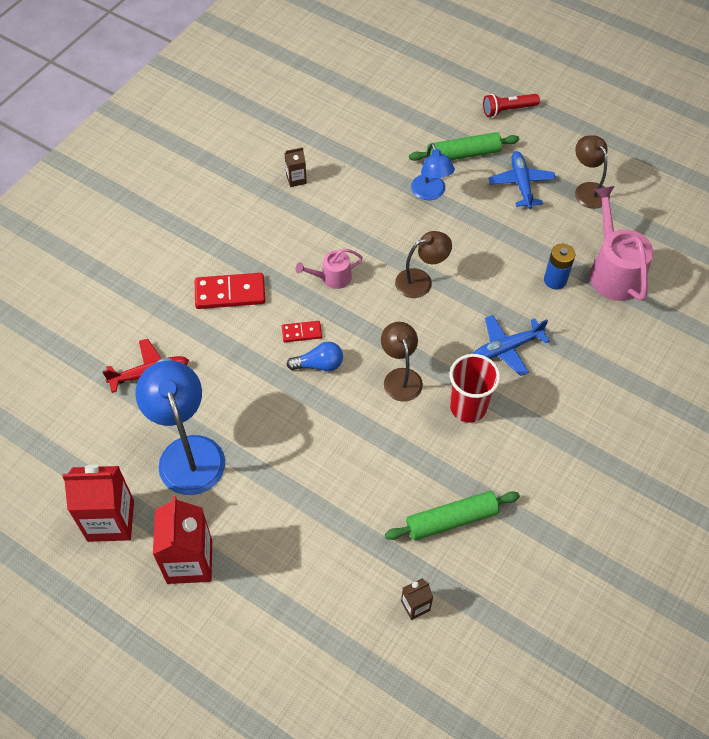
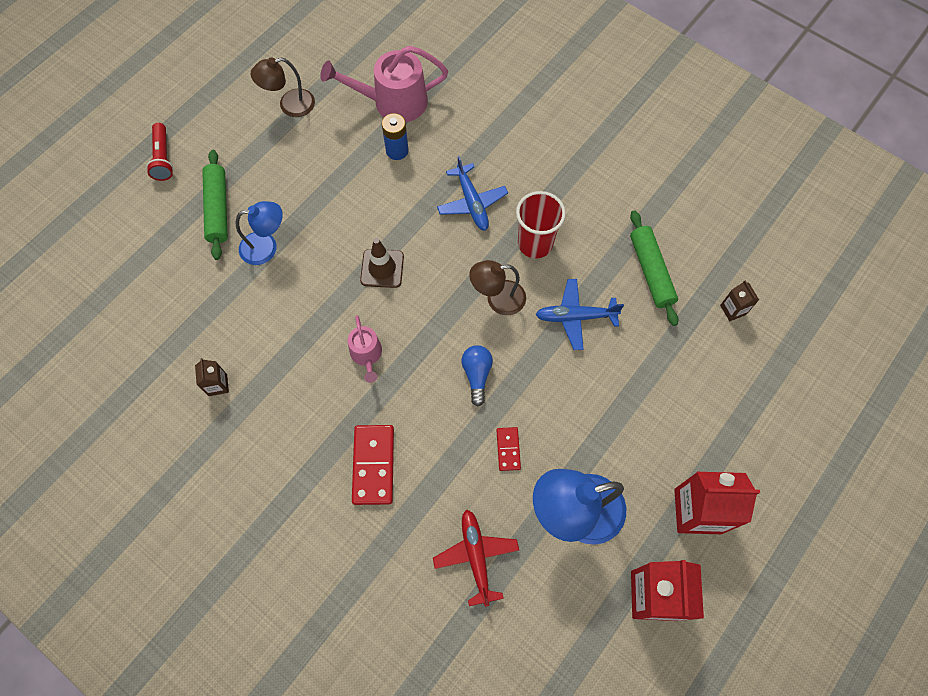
camera: 85 degrees left, 10 degrees up
red domino [282,321,322,342] -> red domino moved to [496,427,521,471]
brown lamp [395,231,452,298] -> brown traffic cone [360,238,404,288]
blue plane [488,151,556,209] -> blue plane moved to [535,279,624,350]

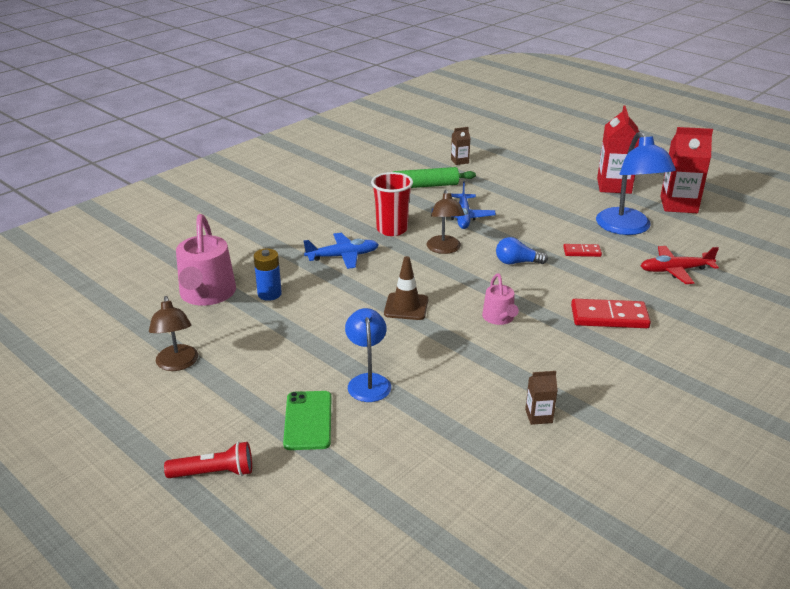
camera: 85 degrees left, 35 degrees down
green rolling pin [202,150,228,260] -> green phone [283,391,331,450]
pink watering can [348,315,382,383] -> pink watering can turned 90 degrees clockwise [482,273,519,325]

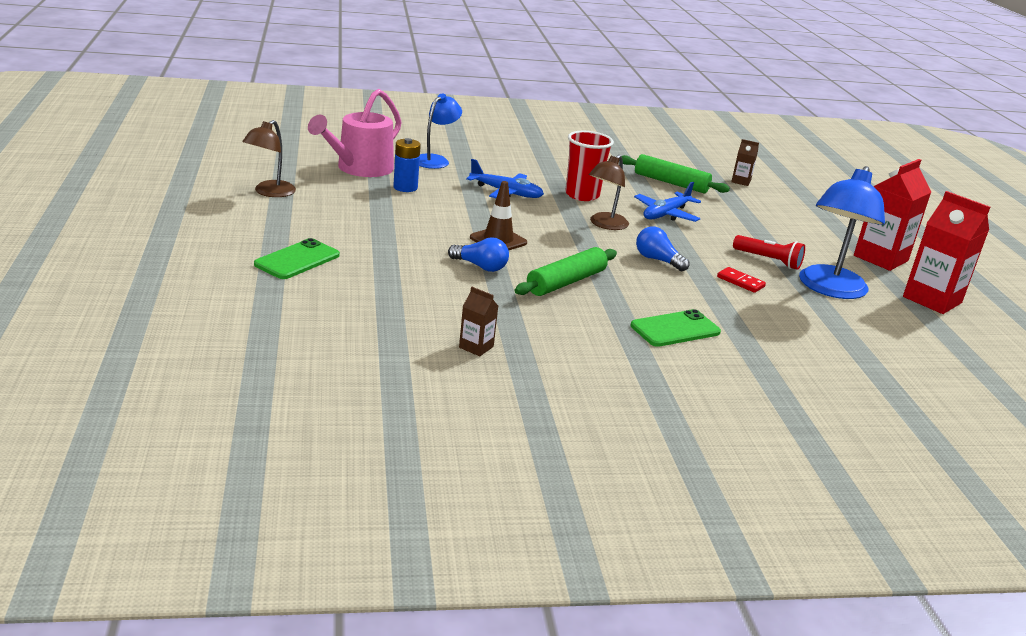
camera: 35 degrees right, 5 degrees down
red flashlight [164,442,252,478] -> red flashlight moved to [733,235,805,270]
blue lamp [345,308,391,402] -> blue lamp moved to [419,93,462,169]
pink watering can [482,273,519,325] -> green rolling pin [514,247,617,296]
red domino [571,299,651,328] -> green phone [631,309,721,347]
red plane [641,246,719,284] -> none
none -> blue light bulb [448,237,509,272]

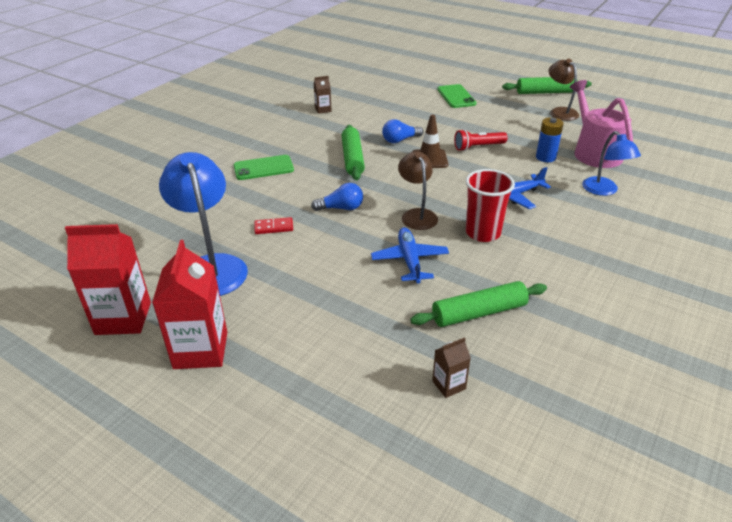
camera: 135 degrees right, 10 degrees up
green phone [631,309,721,347] -> green phone turned 60 degrees clockwise [233,155,294,180]
red flashlight [733,235,805,270] -> red flashlight moved to [454,129,508,151]
none -> green rolling pin [502,77,592,94]

